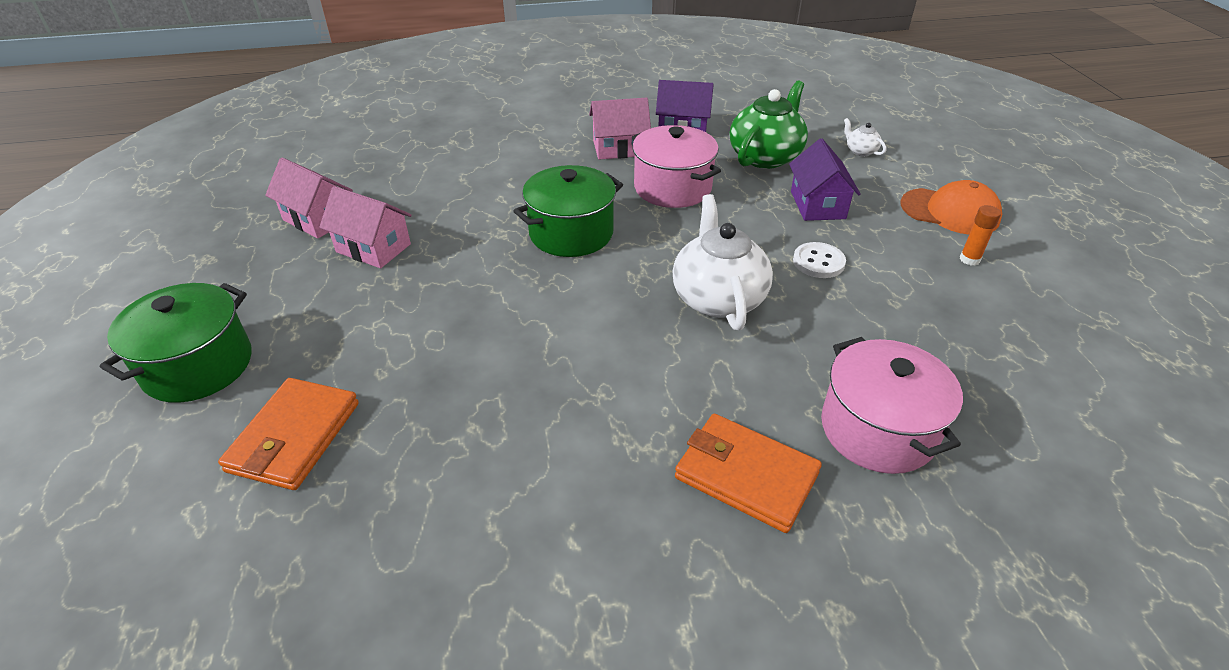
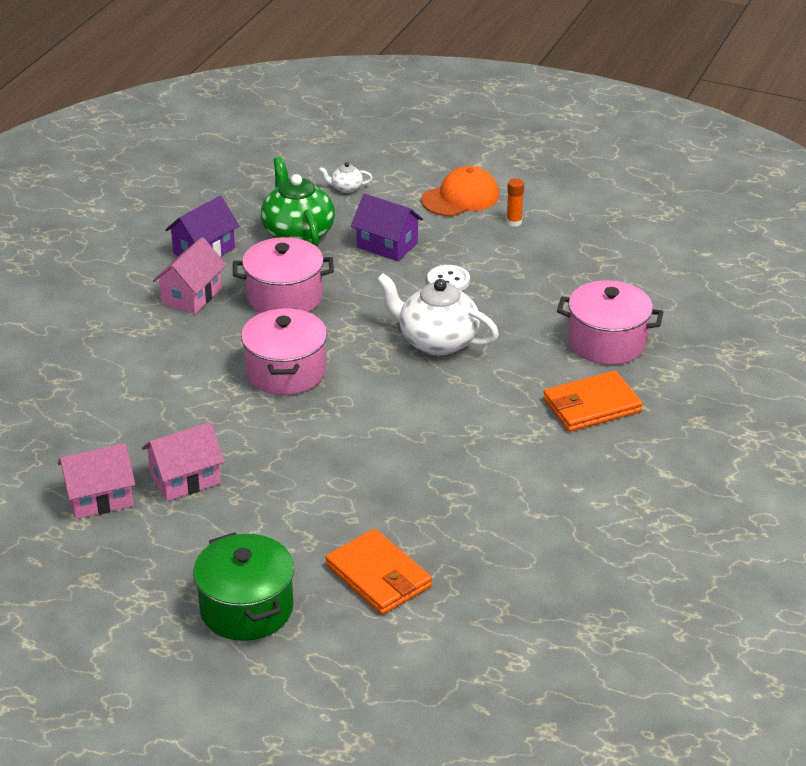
camera: 55 degrees left, 5 degrees down
green pot [513,165,623,257] -> pink pot [241,308,327,395]

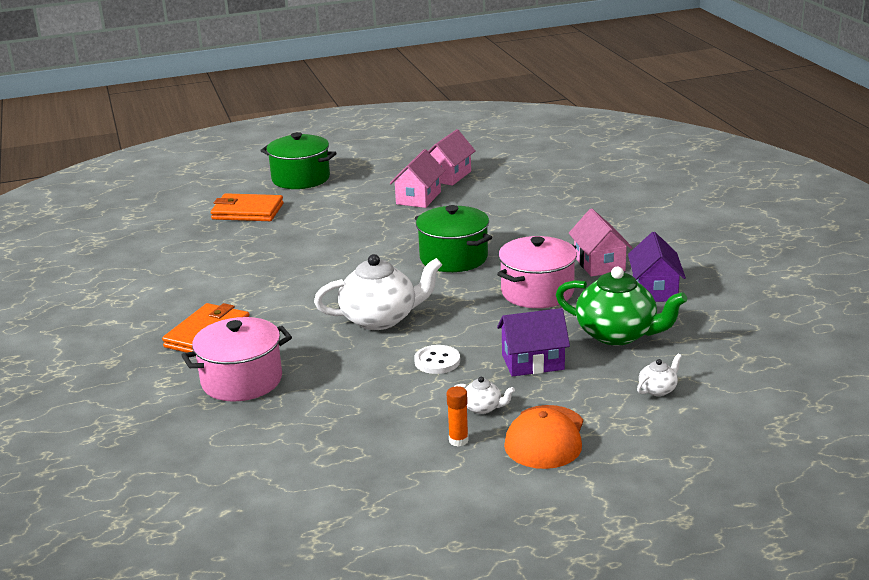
camera: 140 degrees right, 10 degrees down
pink pot [241,308,327,395] -> green pot [415,205,492,272]
none -> white teapot [454,377,515,414]

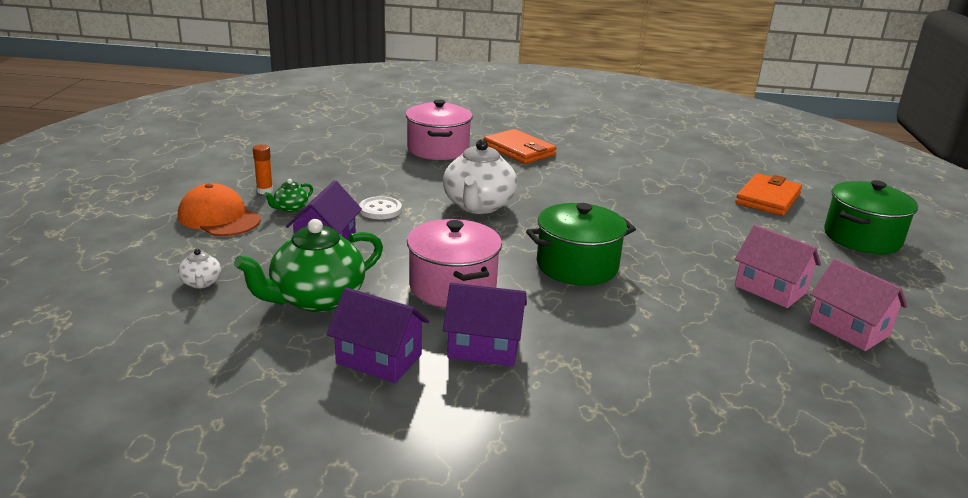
camera: 110 degrees right, 0 degrees up
white teapot [454,377,515,414] -> green teapot [264,179,313,212]
pink house [569,208,633,277] -> purple house [443,283,527,366]

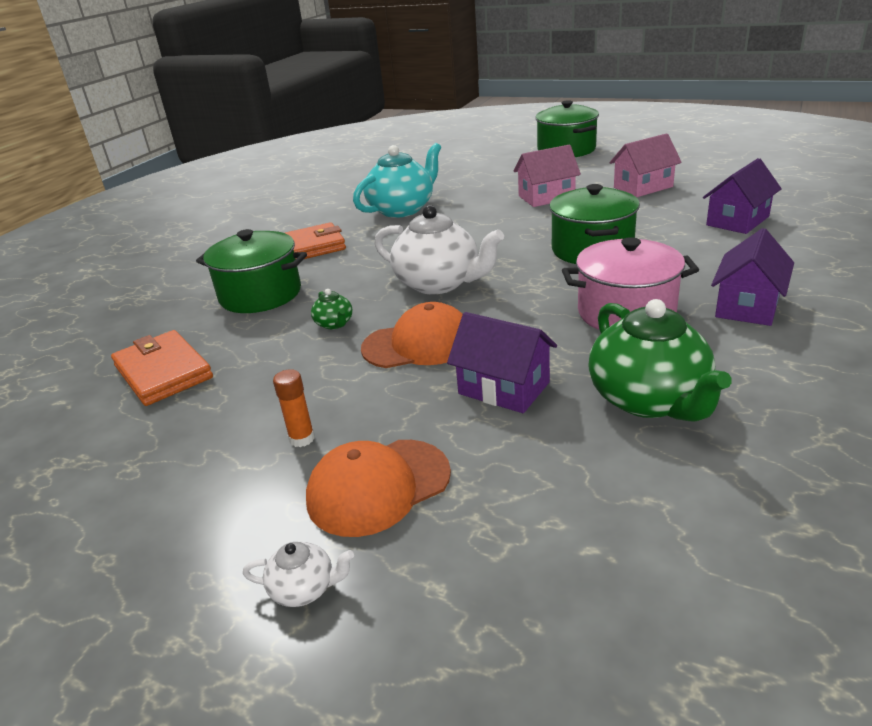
camera: 65 degrees left, 5 degrees up
white teapot [178,249,221,289] -> white teapot moved to [243,542,354,607]
green teapot [264,179,313,212] -> green teapot moved to [311,289,353,329]
purple house [326,287,429,383] -> purple house moved to [703,158,782,234]
white button [359,196,402,219] -> orange cap [361,302,463,368]
pink pot [405,99,473,160] -> green pot [196,229,307,313]
orange wallet [735,173,802,216] -> orange wallet moved to [111,330,213,406]
pink house [809,258,907,351] -> pink house moved to [514,145,581,207]
none -> turquoise teapot [353,143,441,218]

